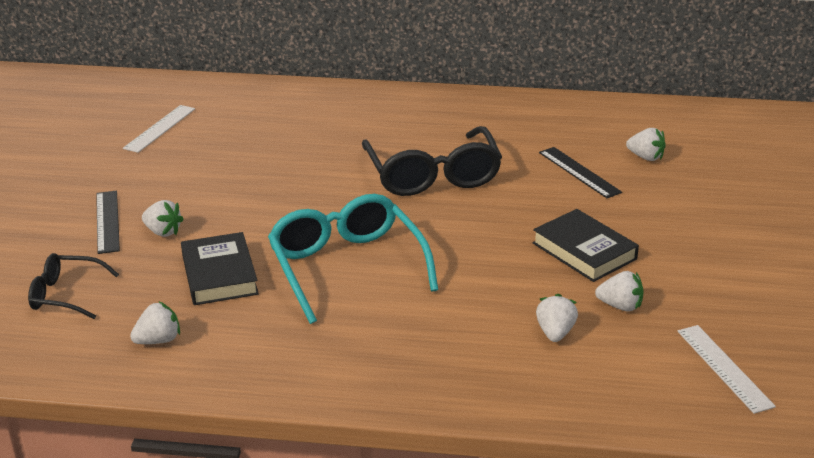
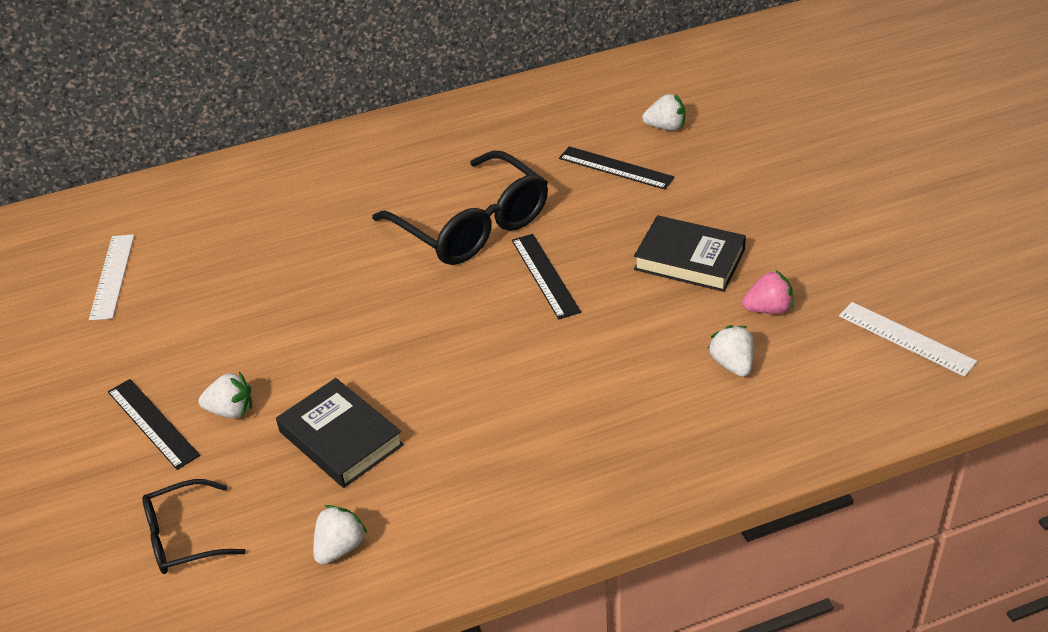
camera: 25 degrees left, 10 degrees up
turquoise glasses [268,194,438,324] -> none
white strawberry [595,271,644,312] -> pink strawberry [742,270,794,314]
none -> black ruler [512,234,581,319]

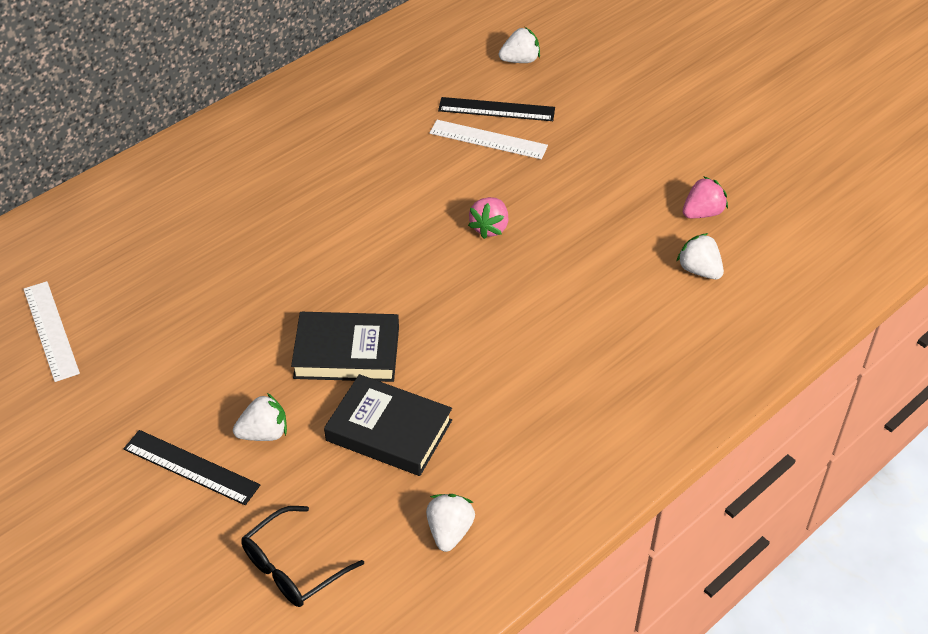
camera: 25 degrees left, 5 degrees up
black glasses [372,150,548,265] -> none
black ruler [512,234,581,319] -> pink strawberry [468,197,508,239]
black book [634,215,746,292] -> black book moved to [291,312,399,382]
white ruler [839,302,977,377] -> white ruler moved to [430,120,548,159]

